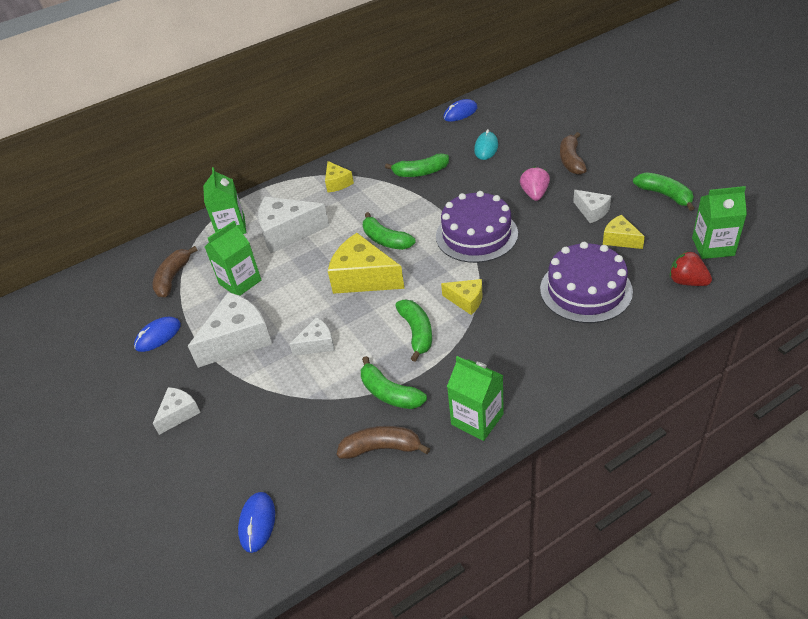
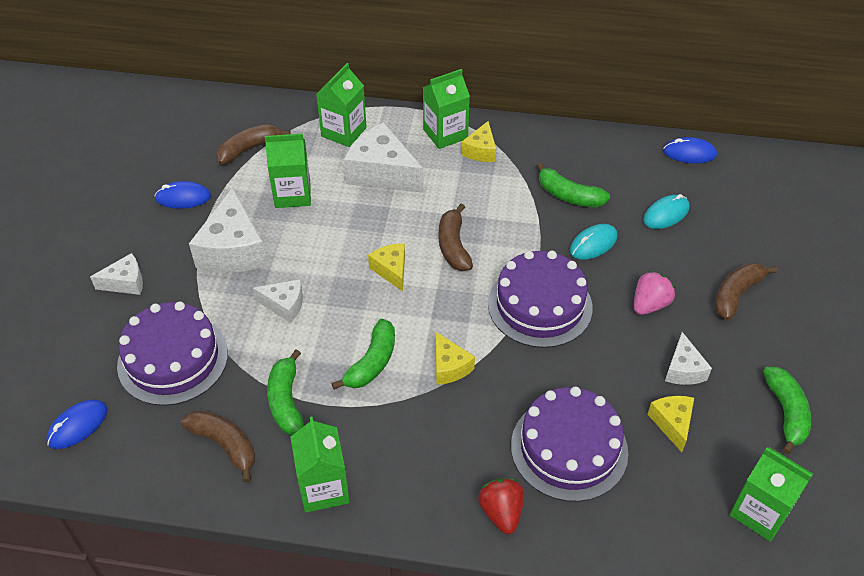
camera: 35 degrees right, 5 degrees up
white cheese [188,292,272,368] -> white cheese turned 90 degrees clockwise [189,187,267,273]
yellow cheese [328,233,405,294] -> yellow cheese [368,243,405,291], size x0.54
green banana [363,212,416,250] -> brown banana [439,204,473,271]
red strawberry [670,251,712,286] -> red strawberry moved to [478,478,524,534]
none -> purple cake [117,301,228,406]
none -> green carton [423,69,470,149]
none -> turquoise mouse [570,224,617,260]

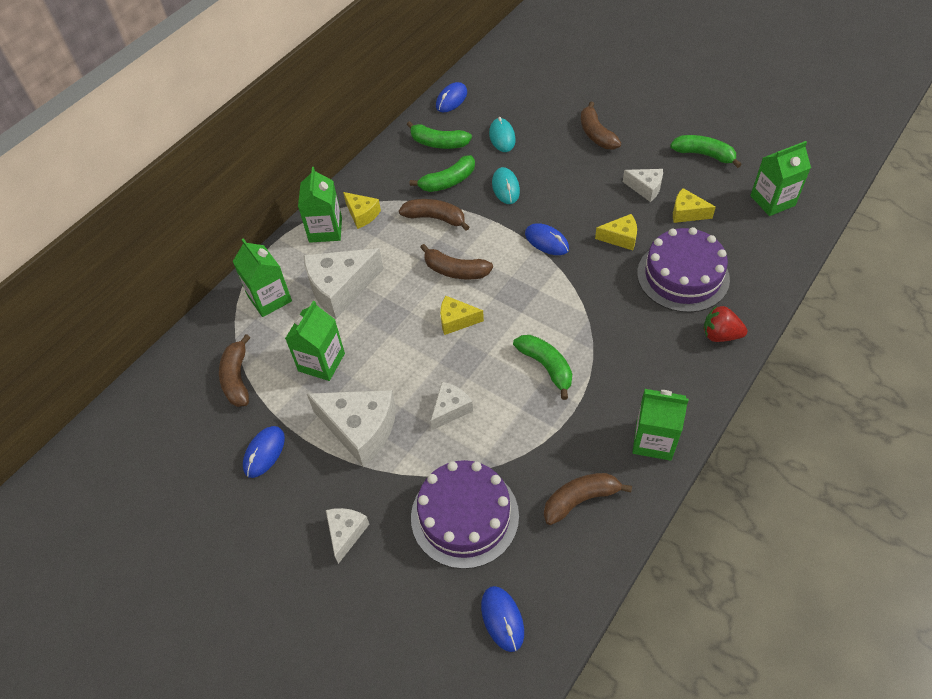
camera: 60 degrees left, 5 degrees up
green banana [267,349,304,435] -> green banana moved to [407,121,472,149]
yellow cheese [435,331,475,385] -> yellow cheese moved to [595,214,637,250]
purple cake [488,251,593,348] -> blue mouse [525,223,569,255]
pink strawberry [634,271,675,315] -> none
none -> brown banana [399,199,469,231]

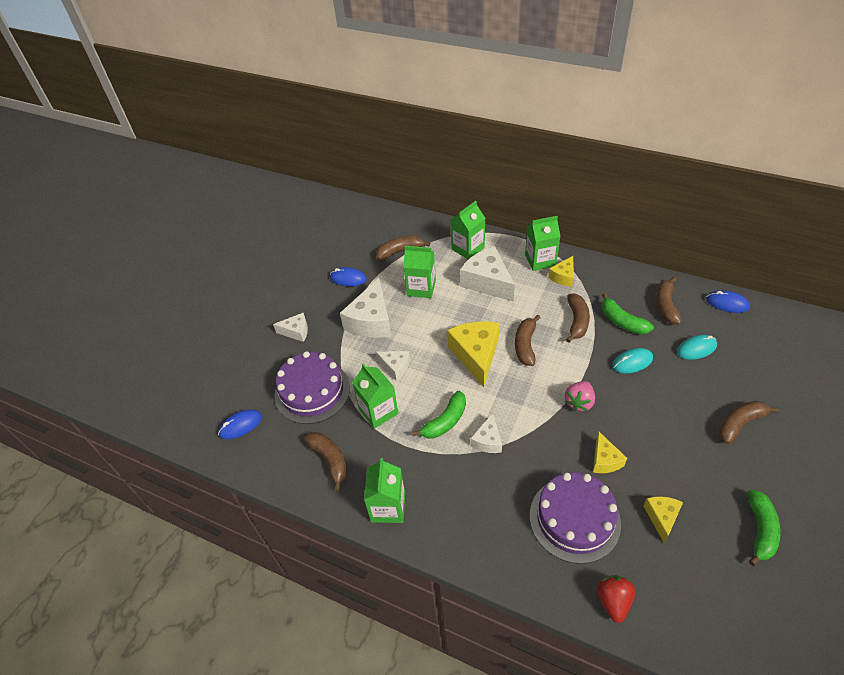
camera: 80 degrees right, 5 degrees down
green banana [407,121,472,149] -> brown banana [656,277,682,324]
yellow cheese [440,296,484,335] -> yellow cheese [447,321,499,387], size x1.84
blue mouse [525,223,569,255] -> pink strawberry [565,381,595,411]
white cheese [623,169,663,202] -> white cheese moved to [470,413,502,453]
red strawberry [704,306,747,342] -> red strawberry moved to [597,575,635,623]
green carton [750,141,811,216] -> green carton moved to [352,364,398,429]

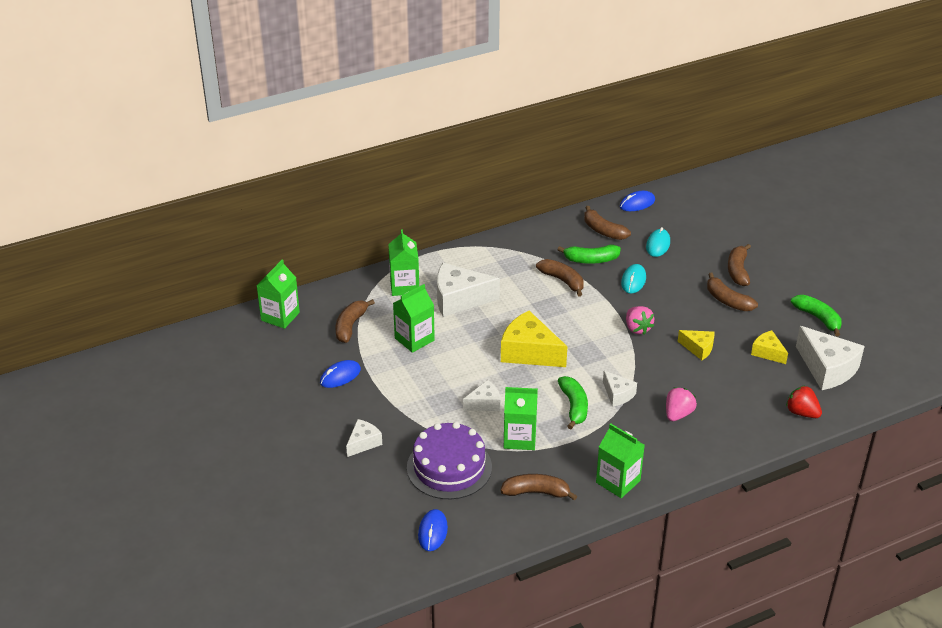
camera: 55 degrees left, 10 degrees down
white cheese [340,278,391,338] -> white cheese moved to [796,326,865,390]
brown banana [515,315,540,366] -> brown banana moved to [707,273,758,311]
green carton [525,216,561,271] -> green carton moved to [256,260,300,329]
purple cake [530,472,621,564] -> none
yellow cheese [548,256,574,287] -> none
none -> pink strawberry [666,387,697,421]

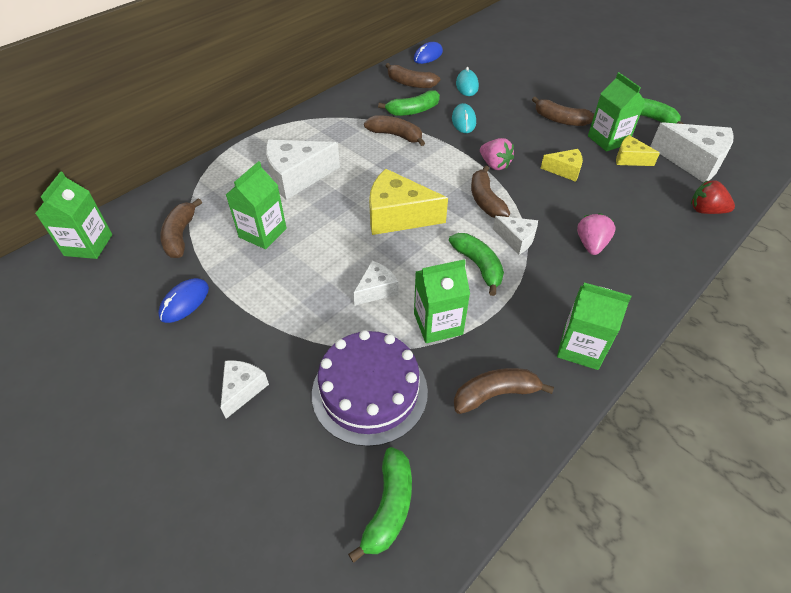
camera: 20 degrees left, 10 degrees up
green carton [388,229,419,296] -> green carton moved to [588,72,646,152]
blue mouse [418,509,448,551] -> green banana [348,447,412,563]
brown banana [728,244,751,286] -> brown banana moved to [471,165,510,218]

